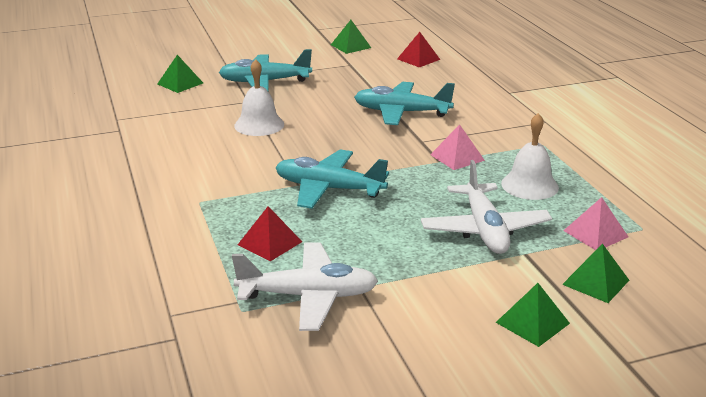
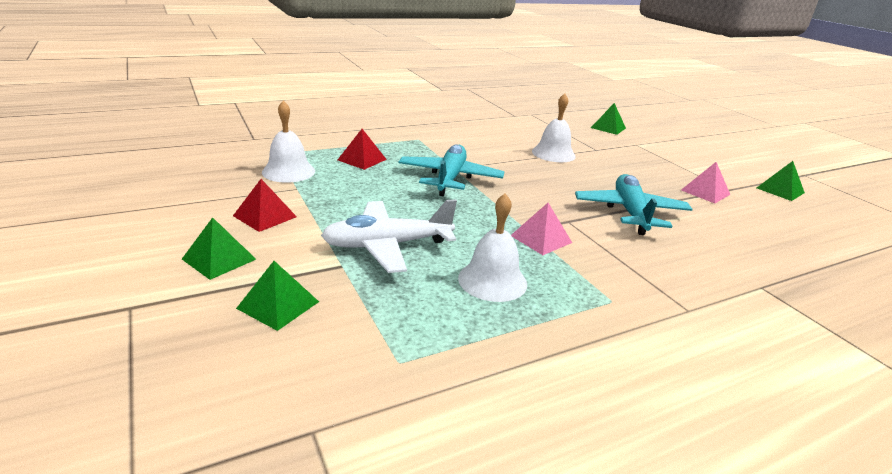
camera: 80 degrees right, 0 degrees up
turquoise plane [219,49,312,91] -> none
white plane [232,242,378,331] -> white bell [262,101,315,183]
red pyramid [397,32,440,68] -> red pyramid moved to [233,179,297,232]
pink pyramid [563,197,628,250] -> pink pyramid moved to [681,162,730,203]

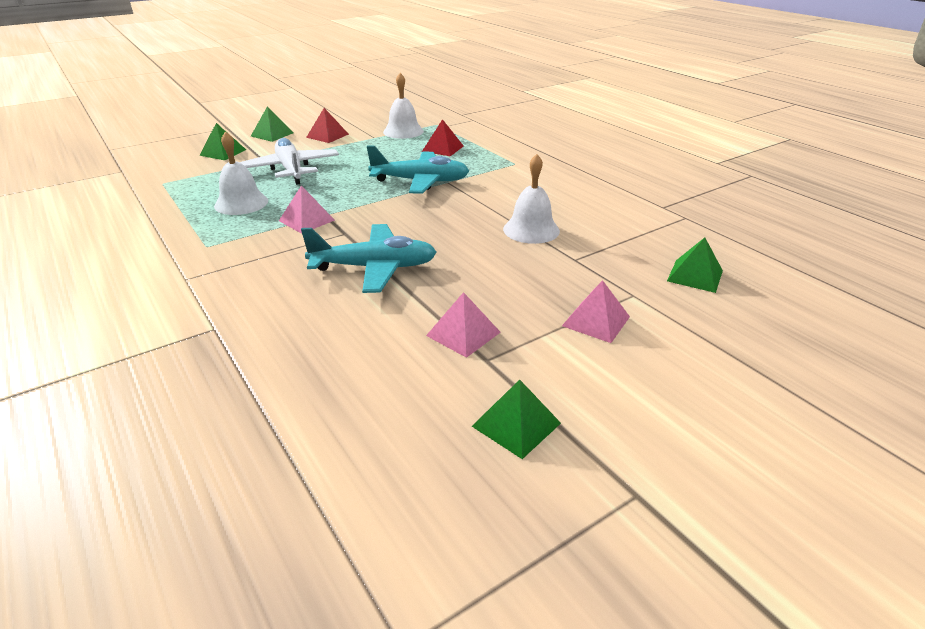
camera: 85 degrees right, 5 degrees up
none -> pink pyramid [562,280,630,343]

